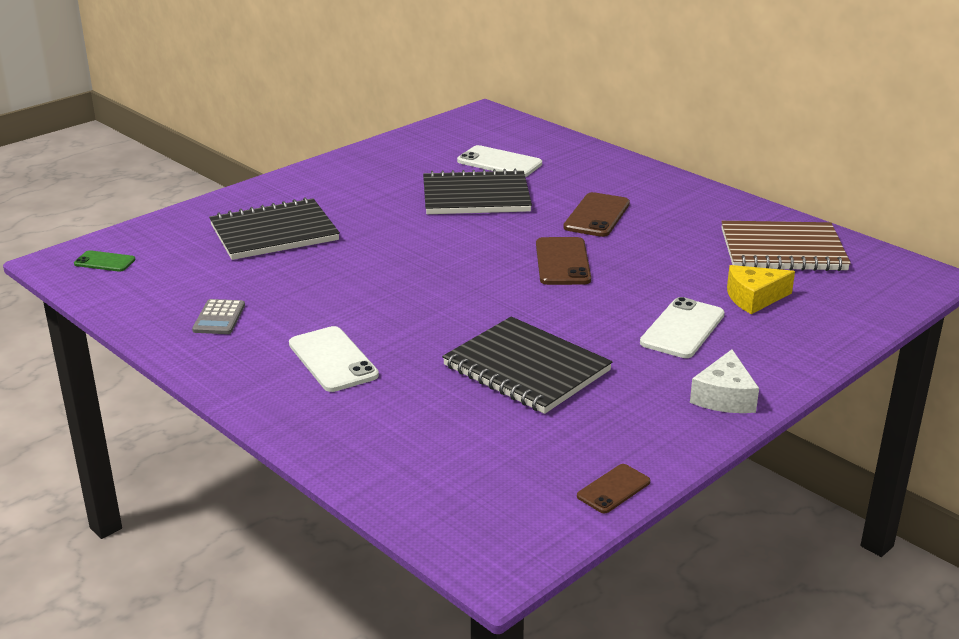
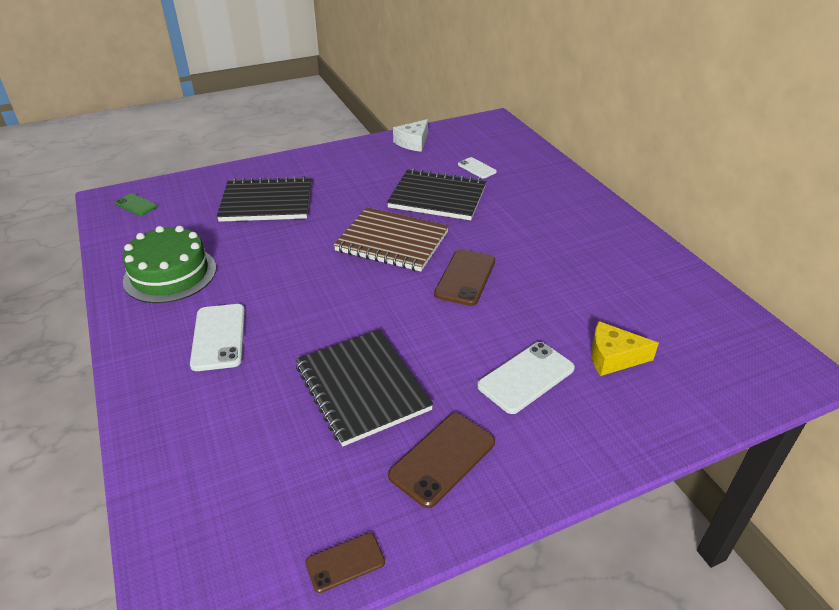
camera: 20 degrees right, 10 degrees up
grey calculator [192,299,245,334] -> green cake [122,226,216,303]
white phone [457,145,542,177] -> white phone [458,157,497,179], size x0.59
brown phone [563,192,630,237] -> brown phone moved to [388,413,495,508]
white cheese [690,349,759,413] -> white cheese moved to [393,119,428,152]
brown notebook [721,221,851,271] -> brown notebook moved to [334,207,449,272]

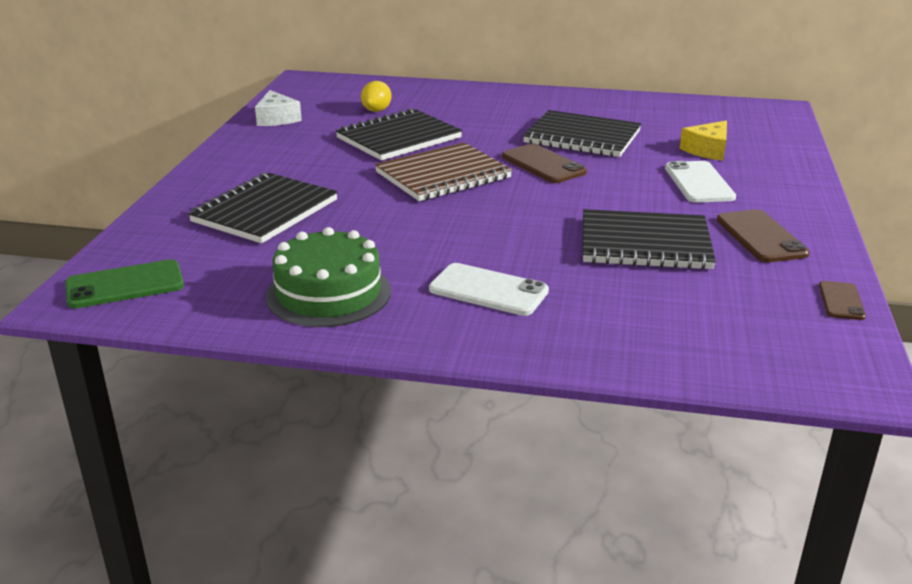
camera: 55 degrees left, 10 degrees down
green phone [115,193,158,216] -> green phone [66,259,184,309], size x1.68
white phone [458,157,497,179] -> yellow lemon [361,81,391,112]
none -> black notebook [523,110,641,157]

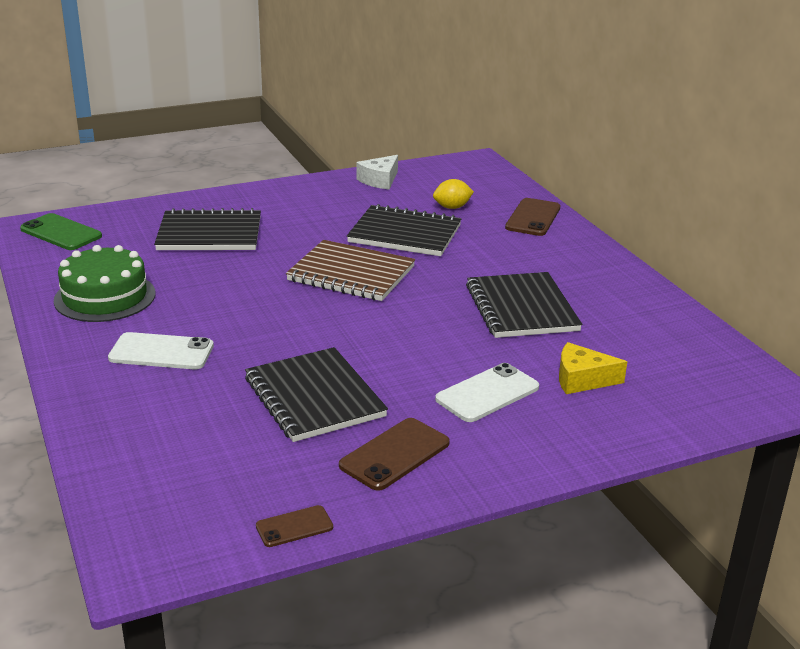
camera: 55 degrees right, 0 degrees up
white phone [429,263,549,316] -> white phone turned 75 degrees counterclockwise [108,332,214,369]
brown phone [502,144,587,183] -> brown phone moved to [505,198,561,236]

